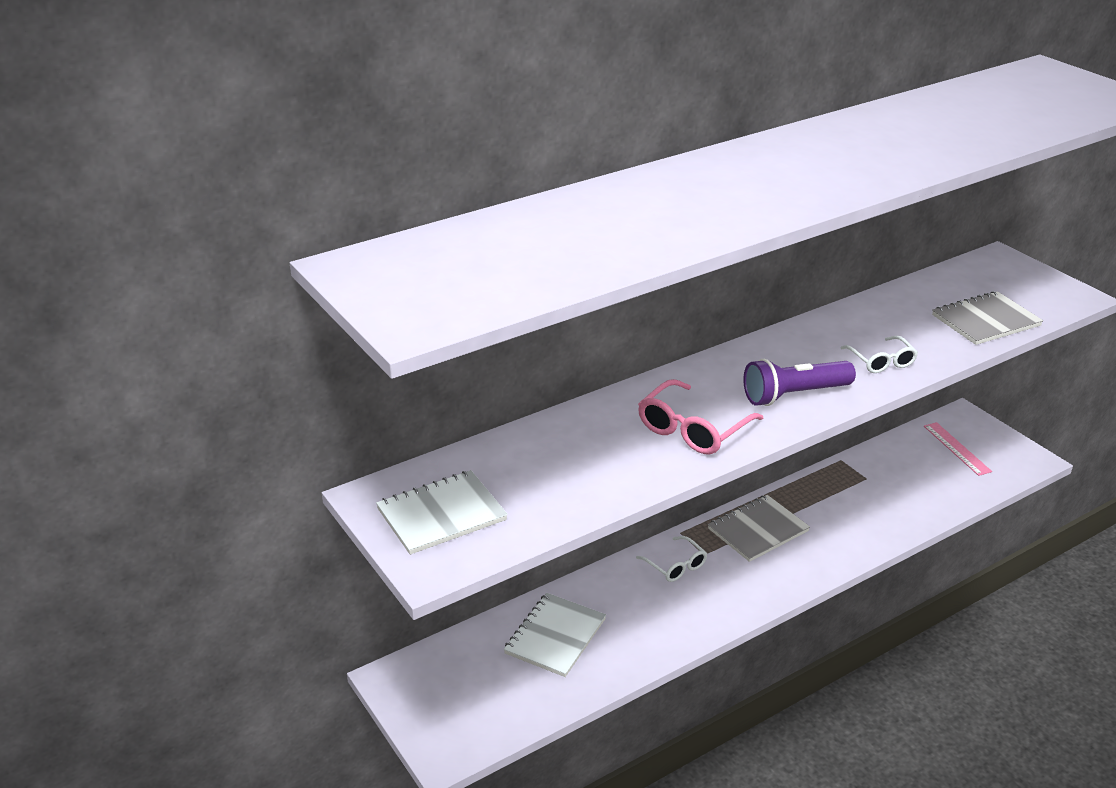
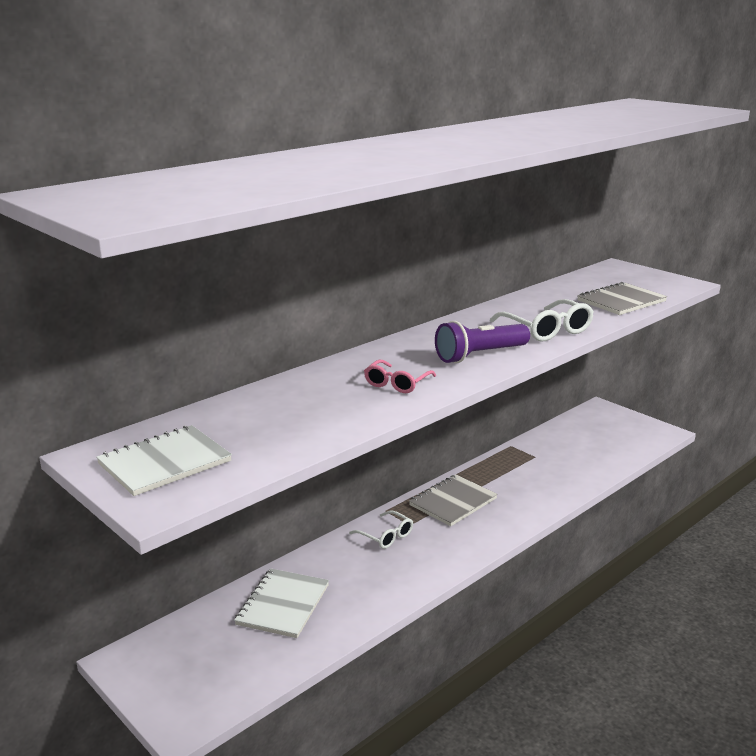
camera: 10 degrees left, 10 degrees down
pink glasses [638,379,763,454] -> pink glasses [364,360,436,393], size x0.64
white glasses [841,336,918,373] -> white glasses [490,299,594,341], size x1.56
pink ruler [924,422,992,476] -> none

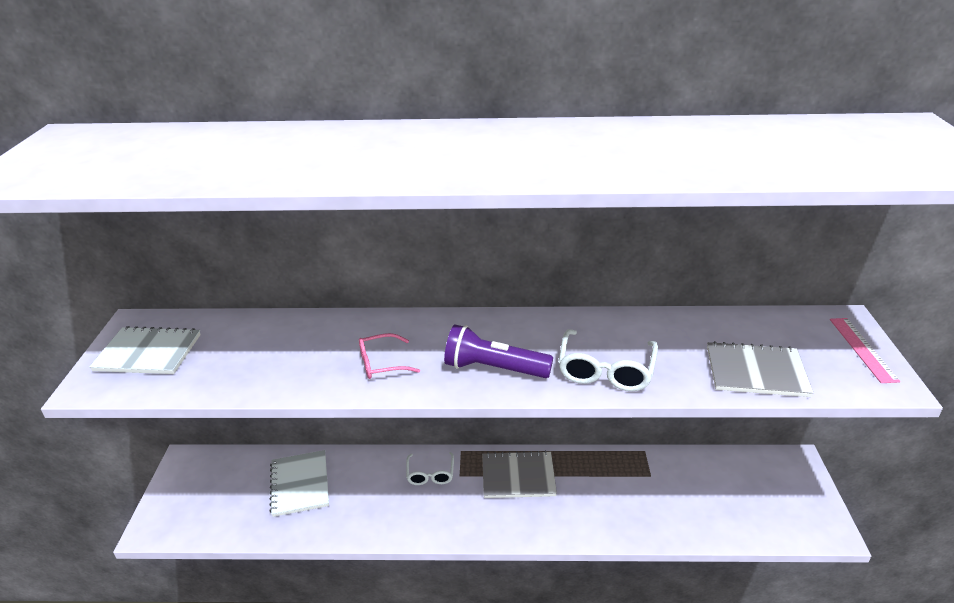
camera: 45 degrees right, 10 degrees up
white notebook [234,568,329,638] -> white notebook turned 75 degrees counterclockwise [270,450,329,517]
none -> pink ruler [830,318,900,383]

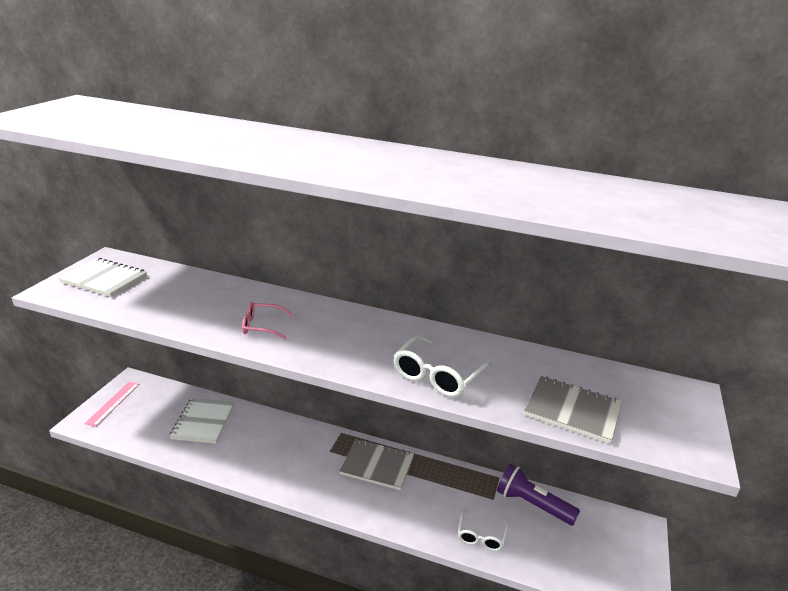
camera: 15 degrees right, 5 degrees down
white glasses [406,452,454,485] -> white glasses moved to [458,509,508,551]
purple flashlight [444,324,553,378] -> purple flashlight moved to [497,464,580,526]
pink ruler [830,318,900,383] -> pink ruler moved to [85,382,139,427]

